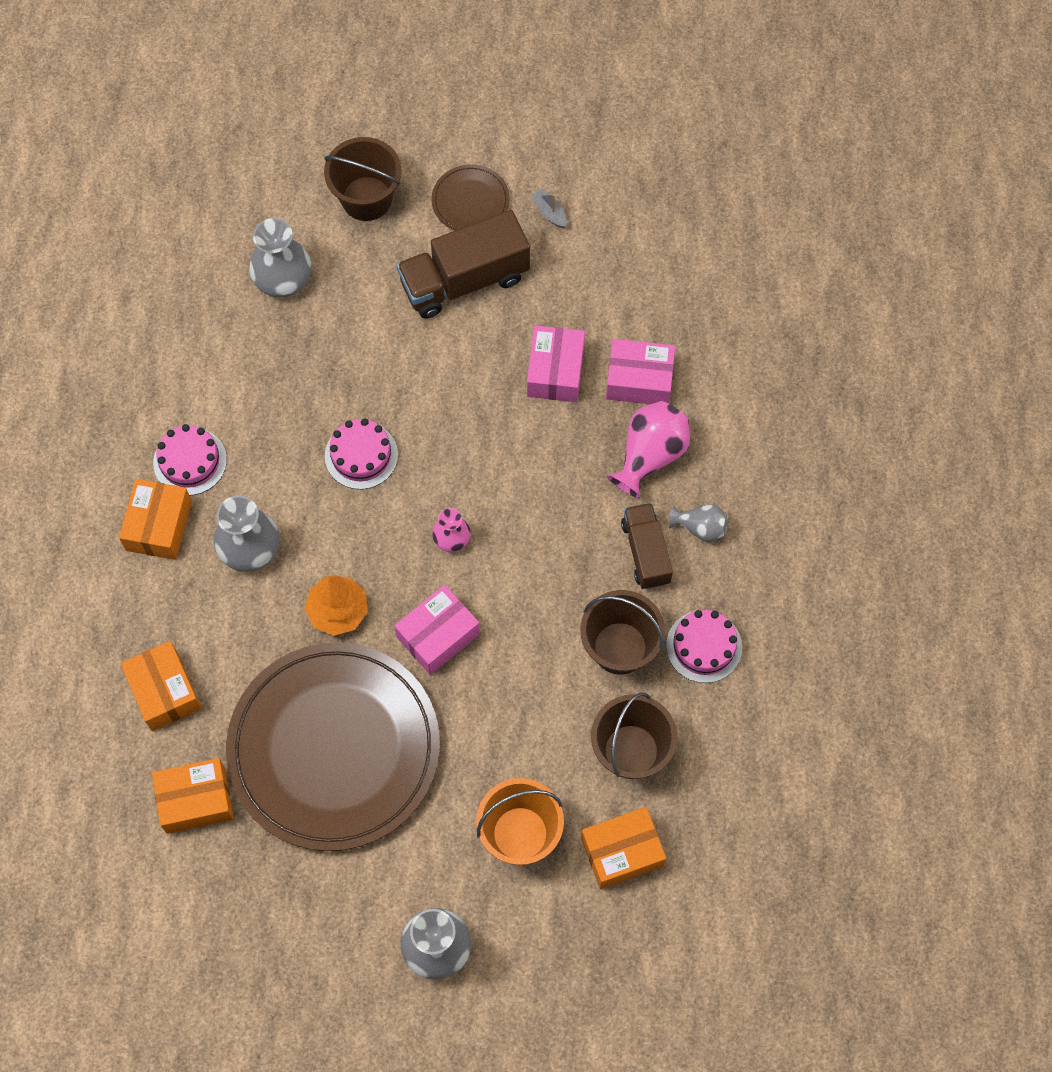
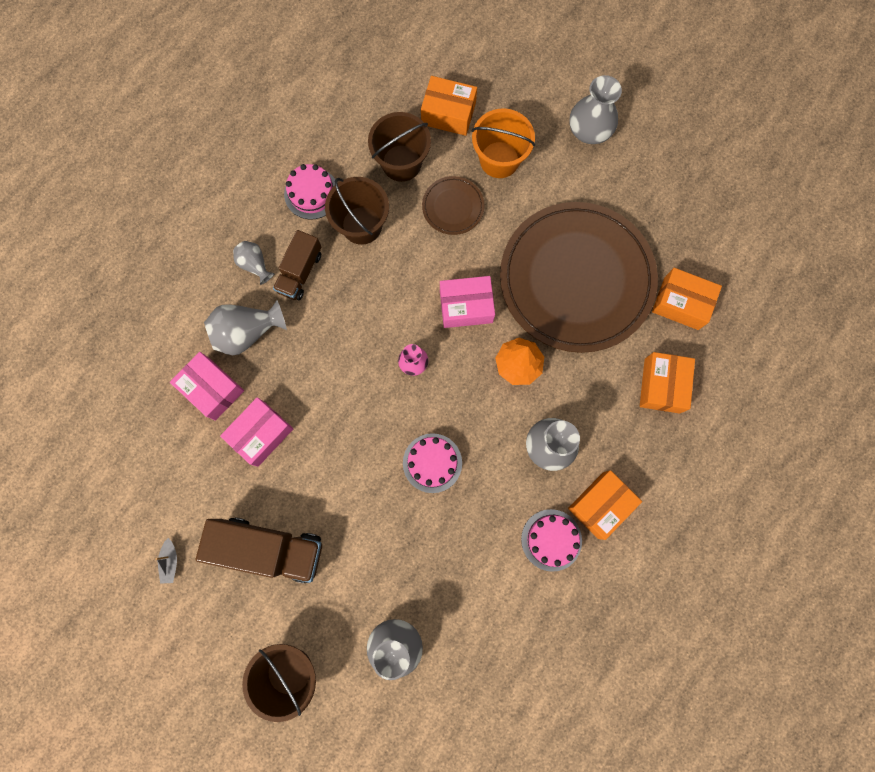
camera: 145 degrees left, 10 degrees up
brown plate [432,165,510,231] -> brown plate moved to [422,176,485,235]
pink vase [607,401,690,499] -> grey vase [204,300,287,355]

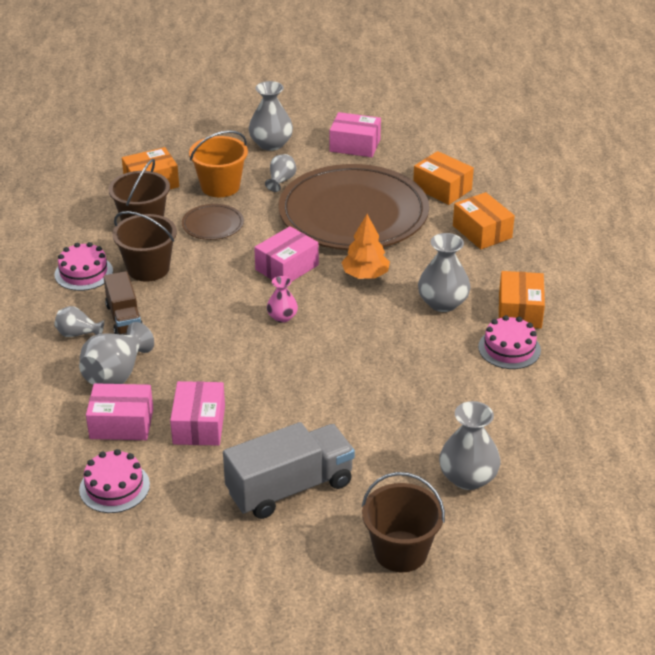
camera: 40 degrees left, 40 degrees down
grey boat [155,538,177,584] -> none
brown truck [196,518,322,583] -> grey truck [223,422,355,519]
pink cake [403,433,462,493] -> pink cake moved to [79,449,150,513]
orange box [652,268,722,330] -> orange box turned 60 degrees clockwise [413,151,474,205]
none -> grey vase [265,154,297,192]
none -> pink box [330,112,381,157]

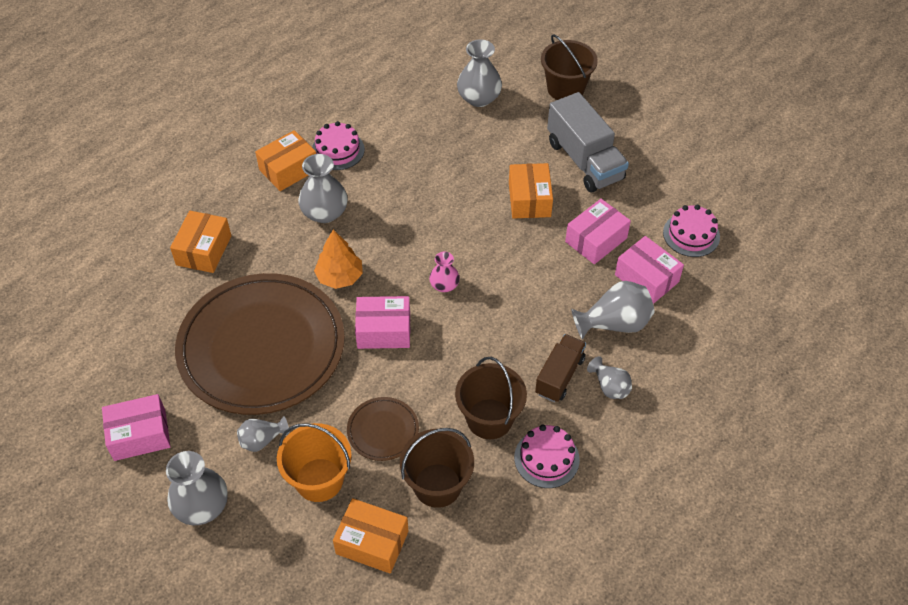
camera: 135 degrees left, 15 degrees up
grey truck [223,422,355,519] -> grey truck turned 135 degrees counterclockwise [547,92,629,193]
pink box [330,112,381,157] -> pink box turned 75 degrees counterclockwise [102,394,171,461]
orange box [413,151,474,205] -> orange box moved to [509,163,553,219]

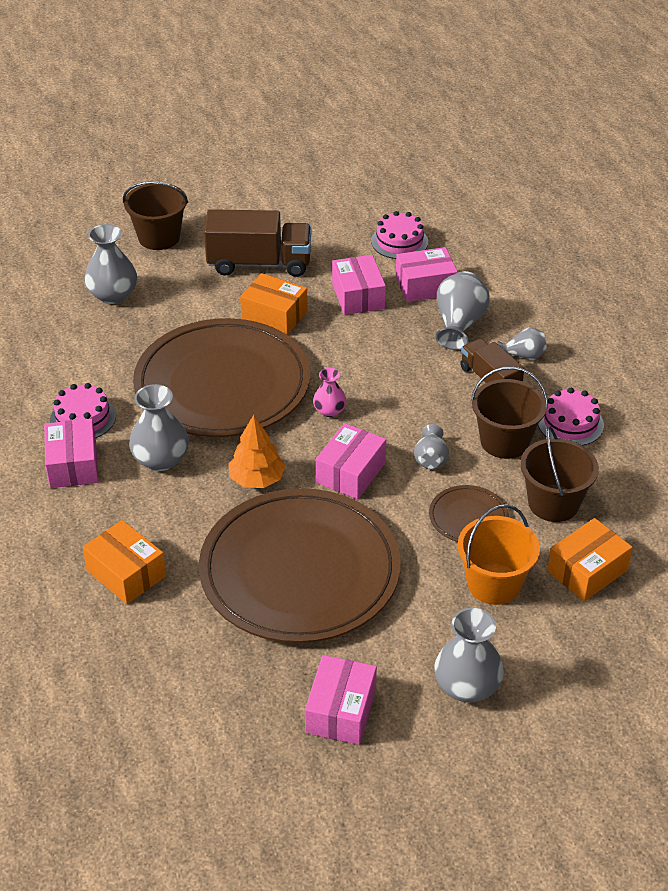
camera: 60 degrees left, 10 degrees down
grey vase [237,416,289,452] -> grey vase moved to [414,424,449,469]
orange box [255,130,316,191] -> pink box [44,419,99,488]
grey truck [547,92,629,193] -> brown truck [204,209,311,277]
none -> brown plate [133,318,310,437]

